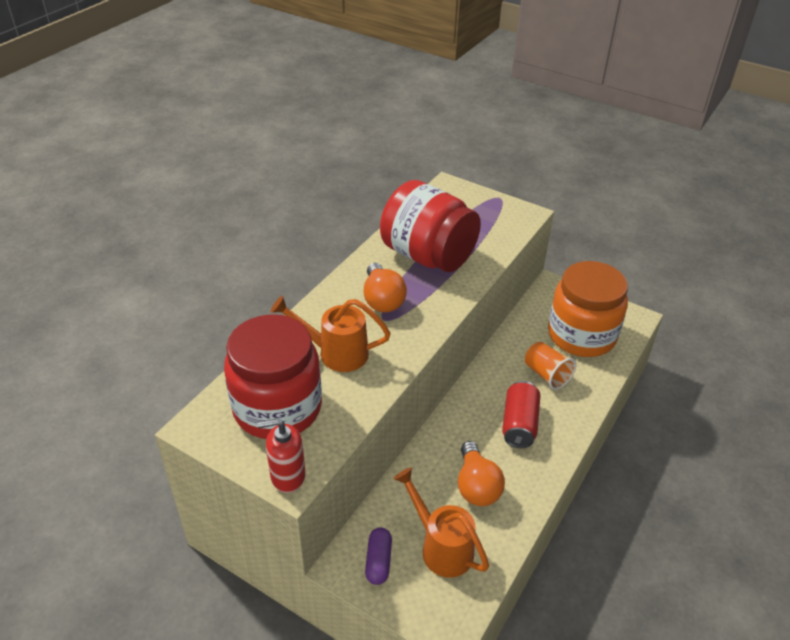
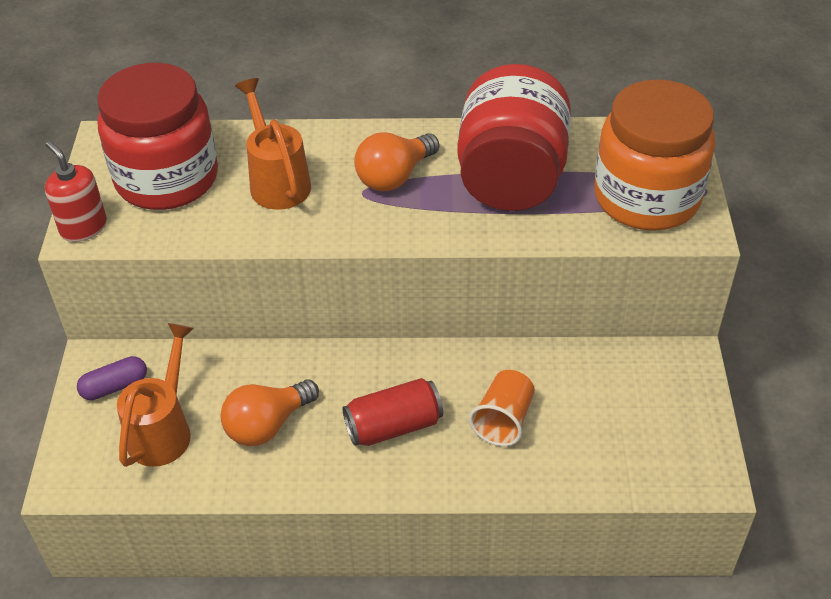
camera: 60 degrees right, 5 degrees up
orange jar [548,261,628,357] -> orange jar moved to [594,79,715,231]

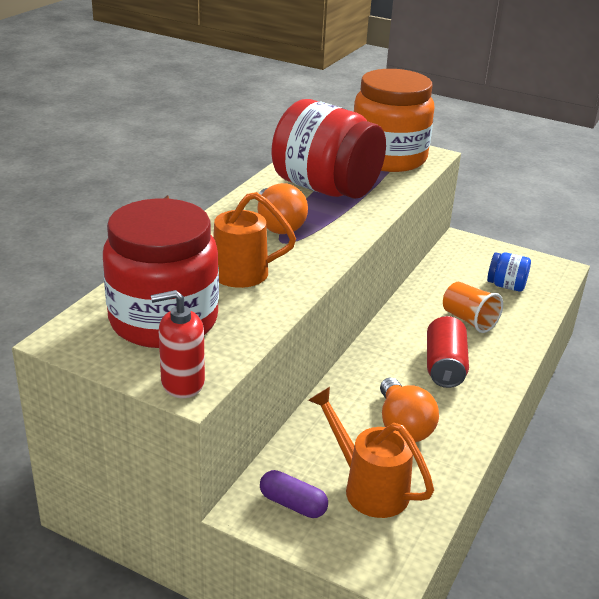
camera: 65 degrees left, 15 degrees down
purple capsule [77,356,147,400] -> purple capsule turned 60 degrees counterclockwise [260,470,328,518]
none -> blue jar [487,252,531,292]

